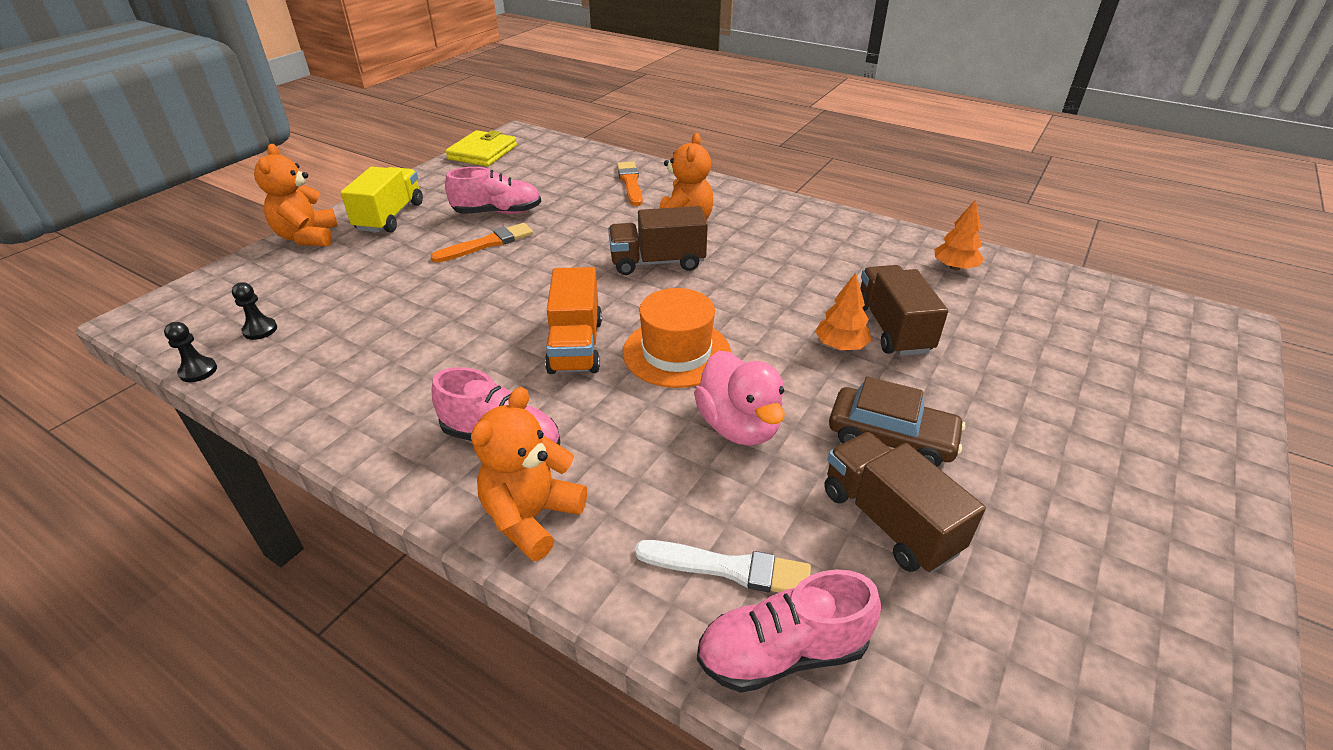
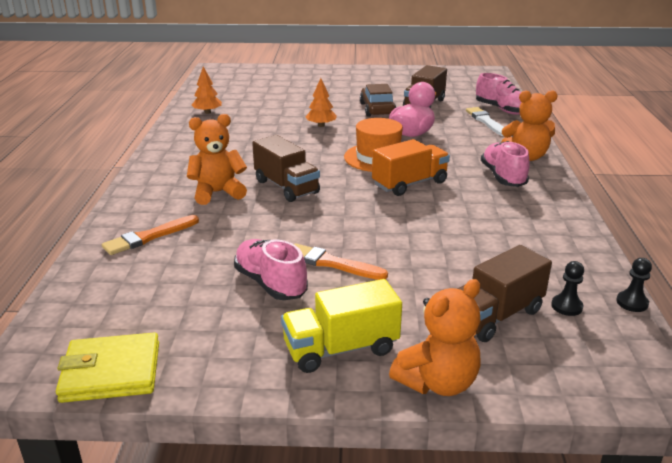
camera: 120 degrees left, 10 degrees down
brown truck [860,265,948,356] -> brown truck moved to [457,245,552,342]

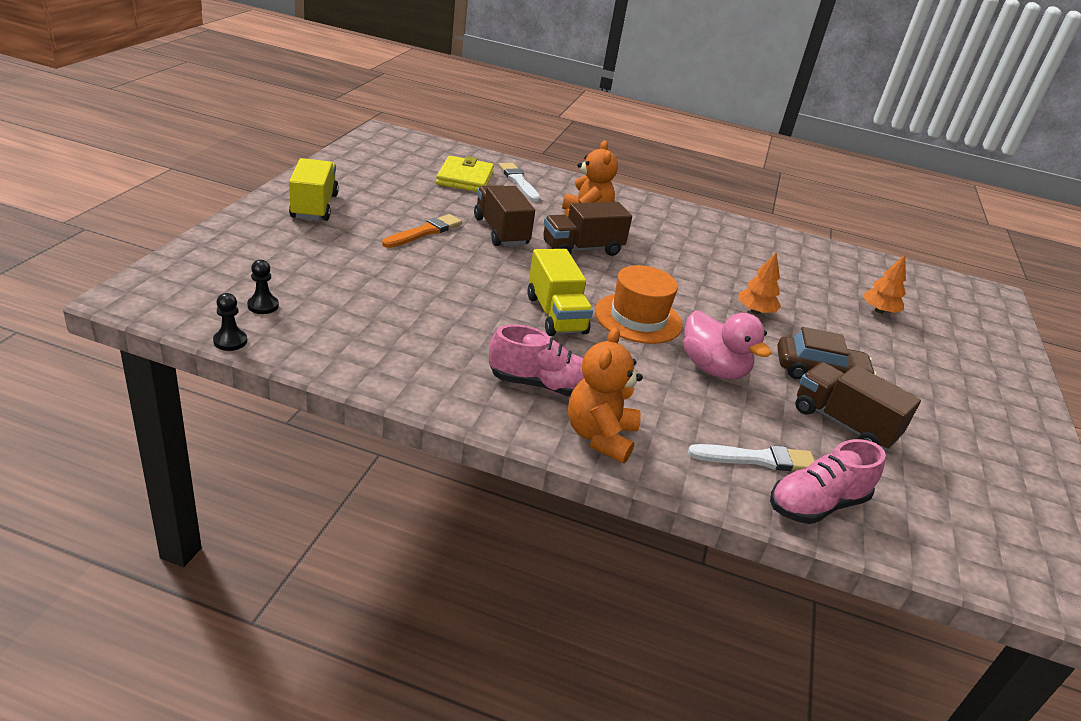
camera: 100 degrees right, 5 degrees up
yellow wallet [56,332,159,403] -> yellow wallet moved to [436,156,494,192]
orange brush [102,215,199,255] -> white brush [499,163,541,202]
orange tree [192,67,222,114] -> orange tree moved to [863,255,906,314]
pink shoe [234,239,308,300] -> none
orange truck [372,139,450,196] -> yellow truck [527,249,593,336]
orange teddy bear [389,279,481,396] -> none
brown truck [457,245,552,342] -> brown truck moved to [474,185,535,246]

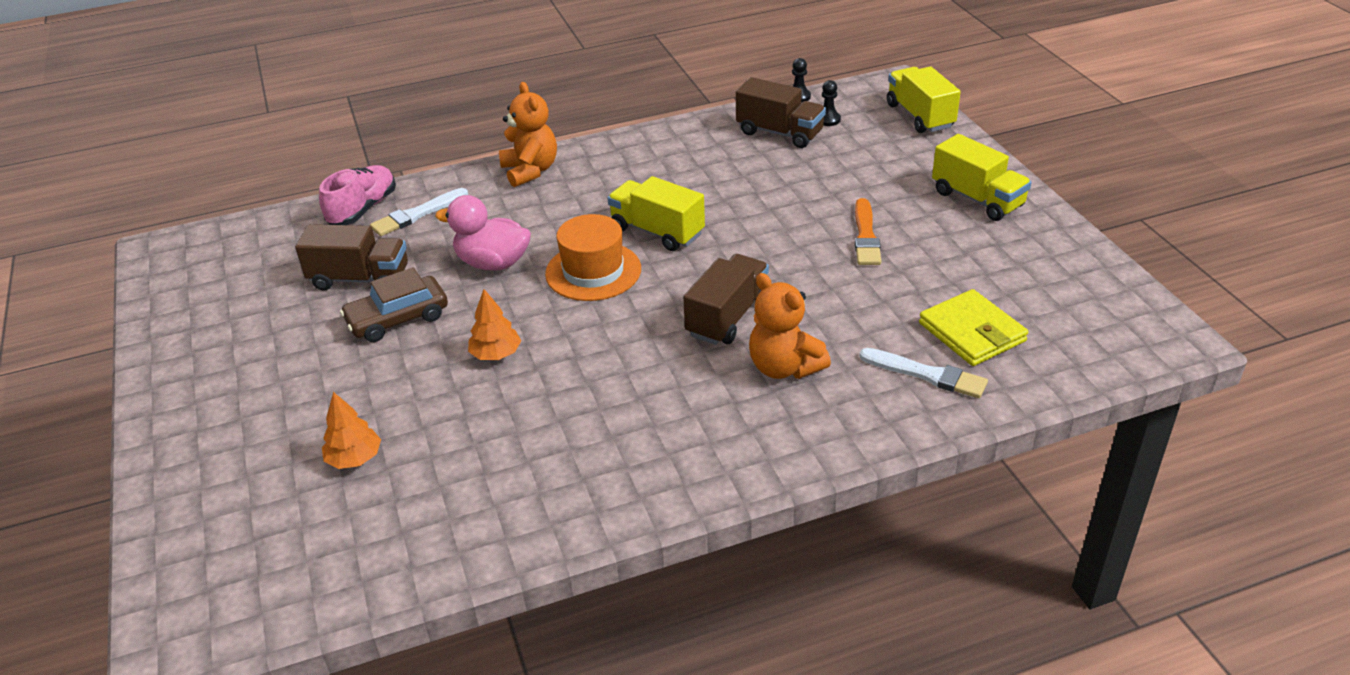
camera: 150 degrees right, 5 degrees up
brown truck [474,185,535,246] -> brown truck moved to [736,77,826,148]
pink shoe [489,324,584,397] -> none
none -> yellow truck [887,66,961,133]

